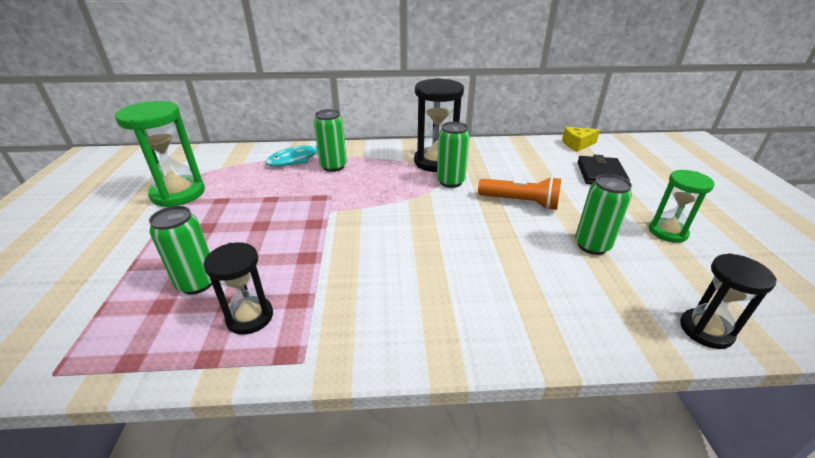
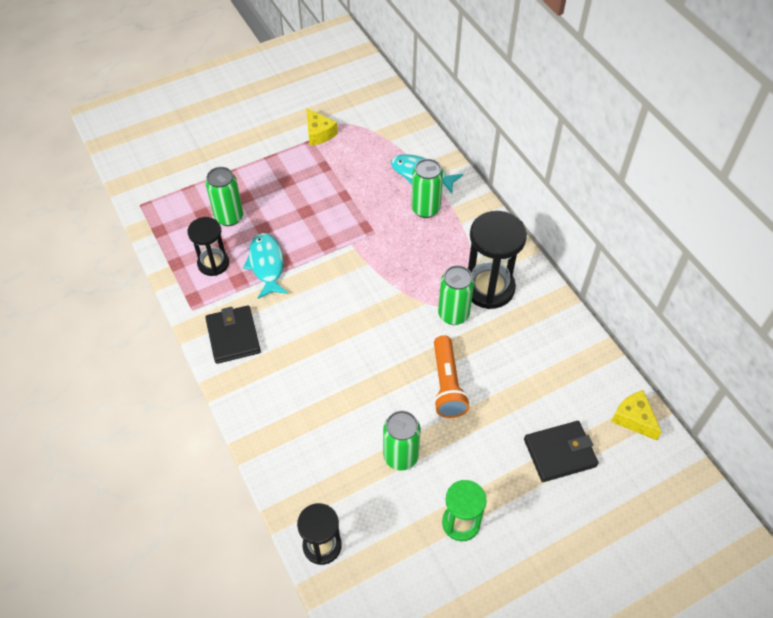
camera: 65 degrees right, 20 degrees up
green hourglass [115,101,205,207] -> yellow cheese [306,108,338,146]
none -> black wallet [205,305,261,364]
none -> turquoise fish [243,233,288,299]

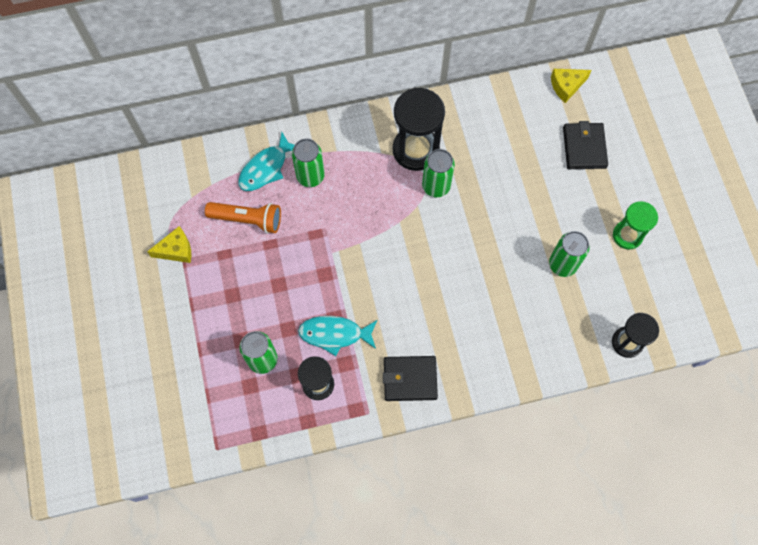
camera: 75 degrees left, 15 degrees up
orange flashlight [434,335,470,418] -> orange flashlight moved to [205,202,281,234]

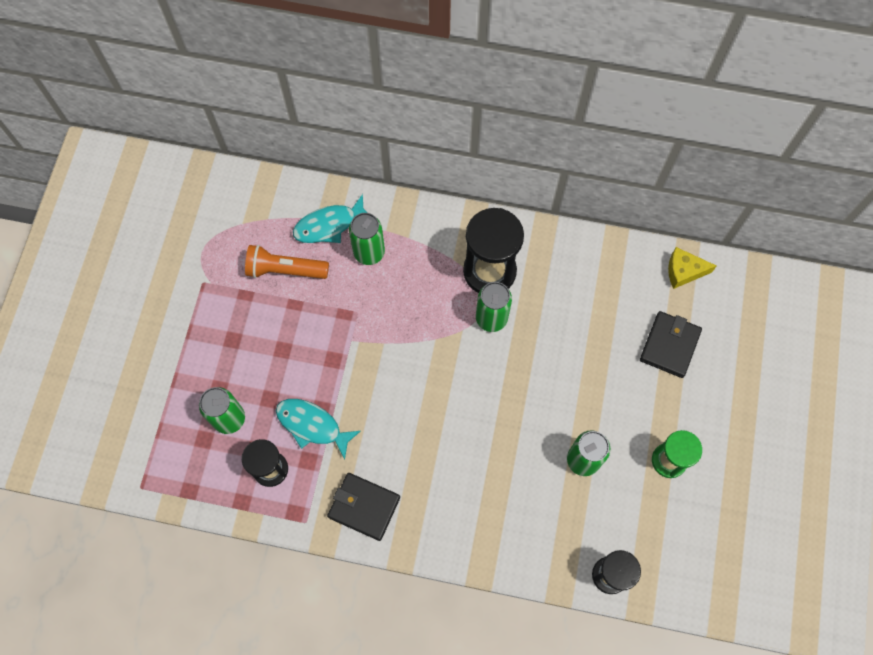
camera: 25 degrees right, 0 degrees up
yellow cheese [147,226,191,263] -> none
orange flashlight [205,202,281,234] -> orange flashlight turned 150 degrees clockwise [245,245,329,279]

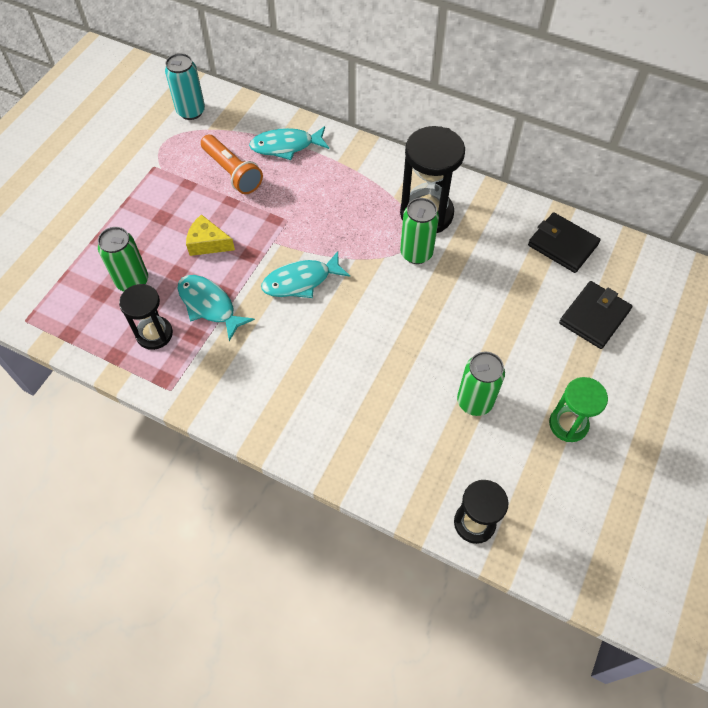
camera: 15 degrees right, 10 degrees down
orange flashlight [245,245,329,279] -> orange flashlight turned 150 degrees counterclockwise [201,135,263,194]
black wallet [327,473,400,541] -> black wallet moved to [528,212,601,273]
green can [349,213,385,265] -> none
yellow cheese [668,247,717,289] -> yellow cheese moved to [186,214,235,256]
none -> turquoise can [165,53,205,120]
none -> turquoise fish [261,251,350,298]

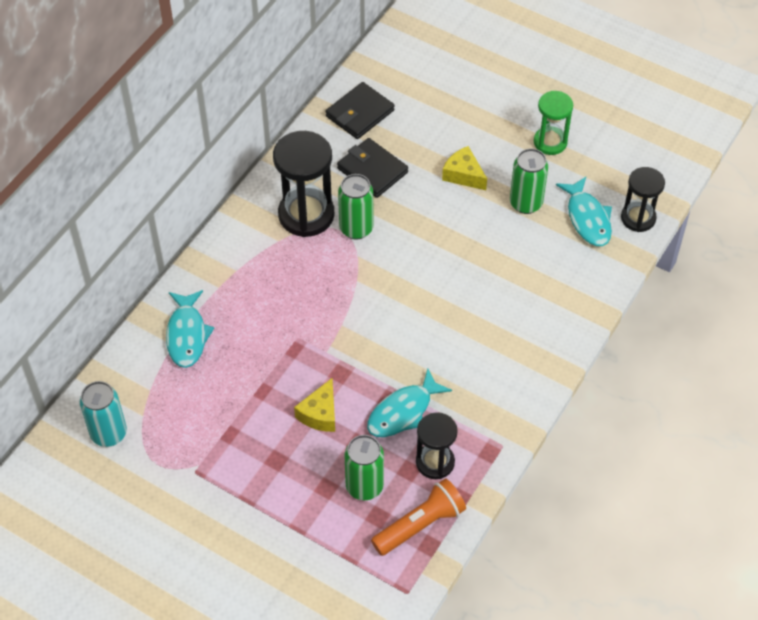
camera: 85 degrees left, 5 degrees down
orange flashlight [201,135,263,194] -> orange flashlight moved to [371,479,466,556]
turquoise fish [261,251,350,298] -> turquoise fish moved to [556,177,612,246]
black wallet [559,281,632,349] -> black wallet moved to [337,138,408,198]
none -> yellow cheese [442,146,487,190]

